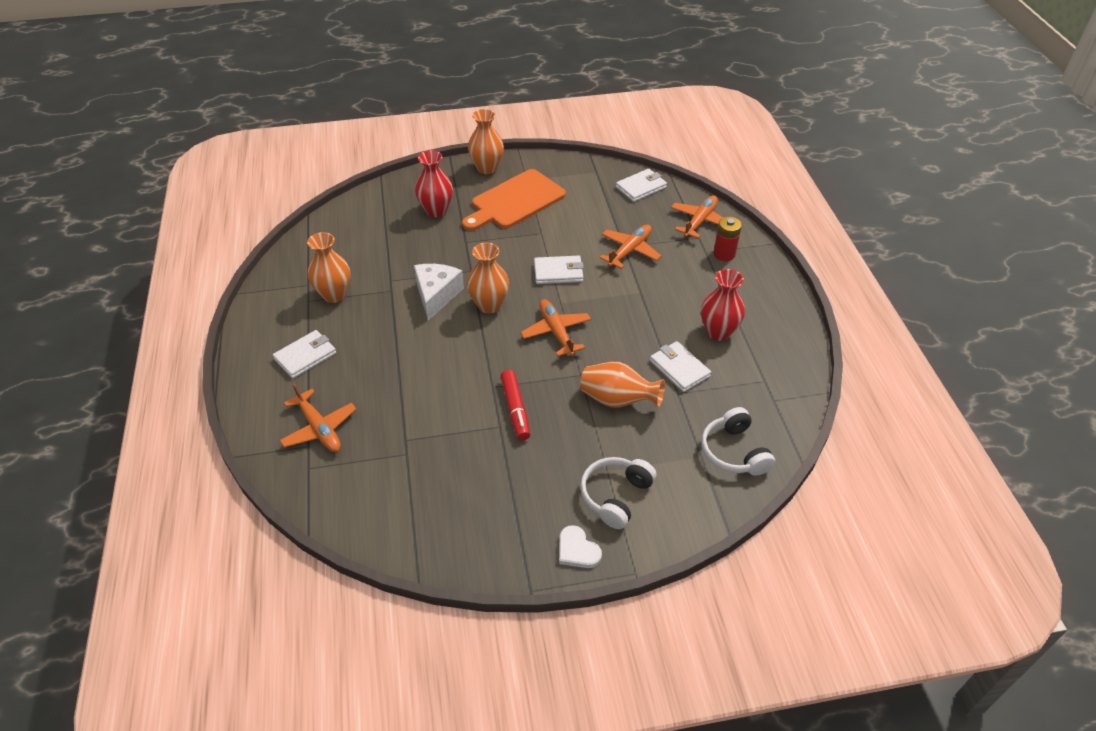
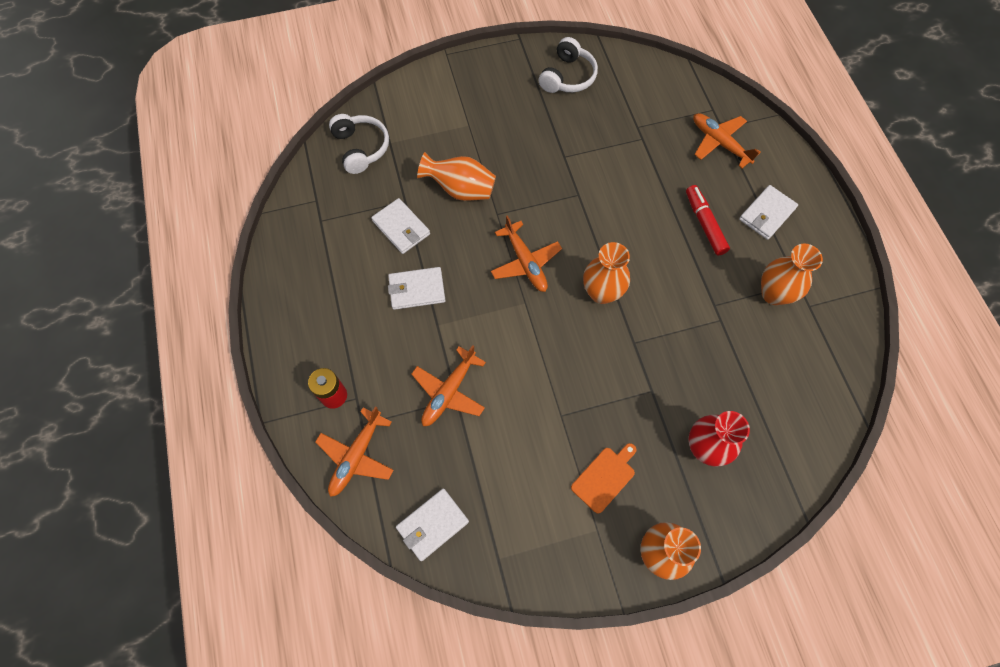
camera: 175 degrees right, 20 degrees up
white cheese [414,264,464,321] -> none
orange cutting board [462,169,566,231] -> orange cutting board [571,443,636,514], size x0.51
red marker [500,370,530,440] -> red marker moved to [686,185,730,256]
white wallet [534,256,584,284] -> white wallet moved to [388,267,446,310]
white heart [559,525,602,568] -> none
white headphones [580,457,656,529] -> white headphones moved to [539,37,598,93]
red vase [701,269,745,341] -> none

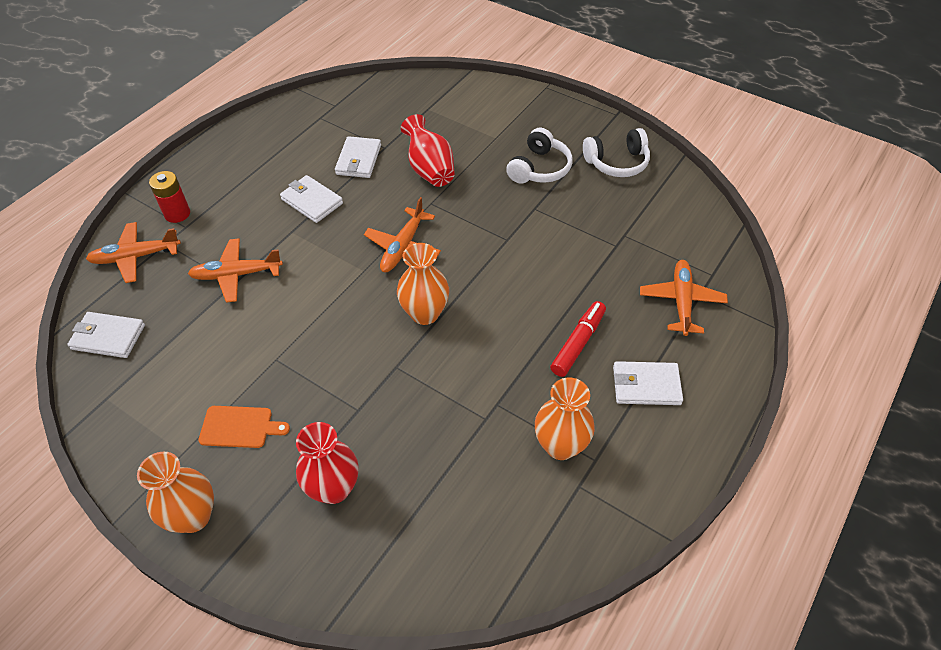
camera: 50 degrees right, 15 degrees down
white headphones [329,114,389,174] -> white headphones moved to [506,128,572,184]
orange vase [417,152,496,201] -> red vase [401,114,455,187]

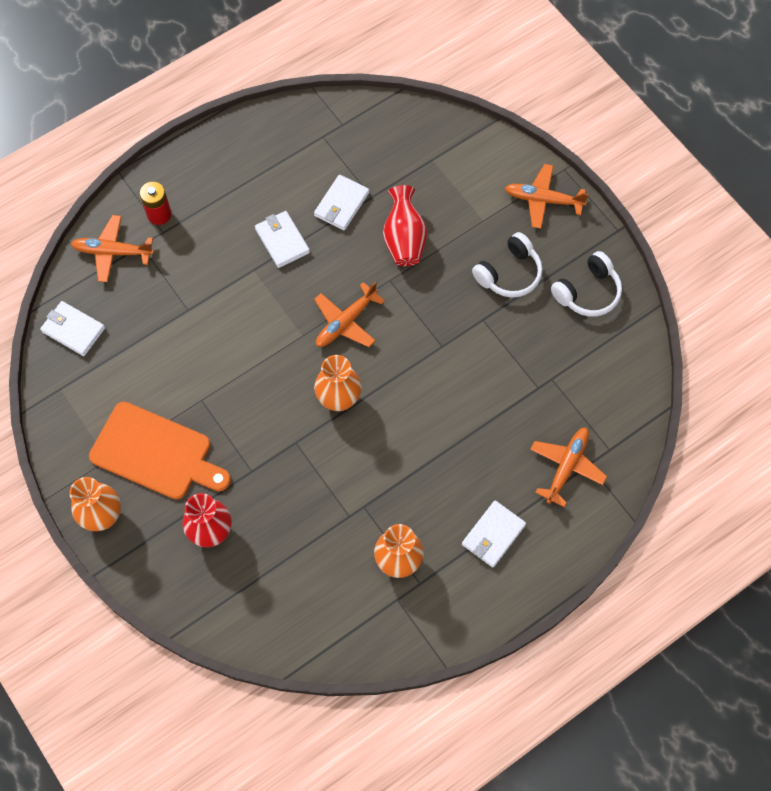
camera: 20 degrees right, 15 degrees up
orange plane [188,238,283,303] -> orange plane moved to [505,164,589,229]
orange cutting board [198,406,290,448] -> orange cutting board [89,402,231,500], size x1.95
red marker [550,301,606,377] -> none
white headphones [583,128,650,177] -> white headphones turned 45 degrees counterclockwise [551,251,622,317]
white wallet [613,361,683,405] -> white wallet turned 75 degrees counterclockwise [462,501,526,567]

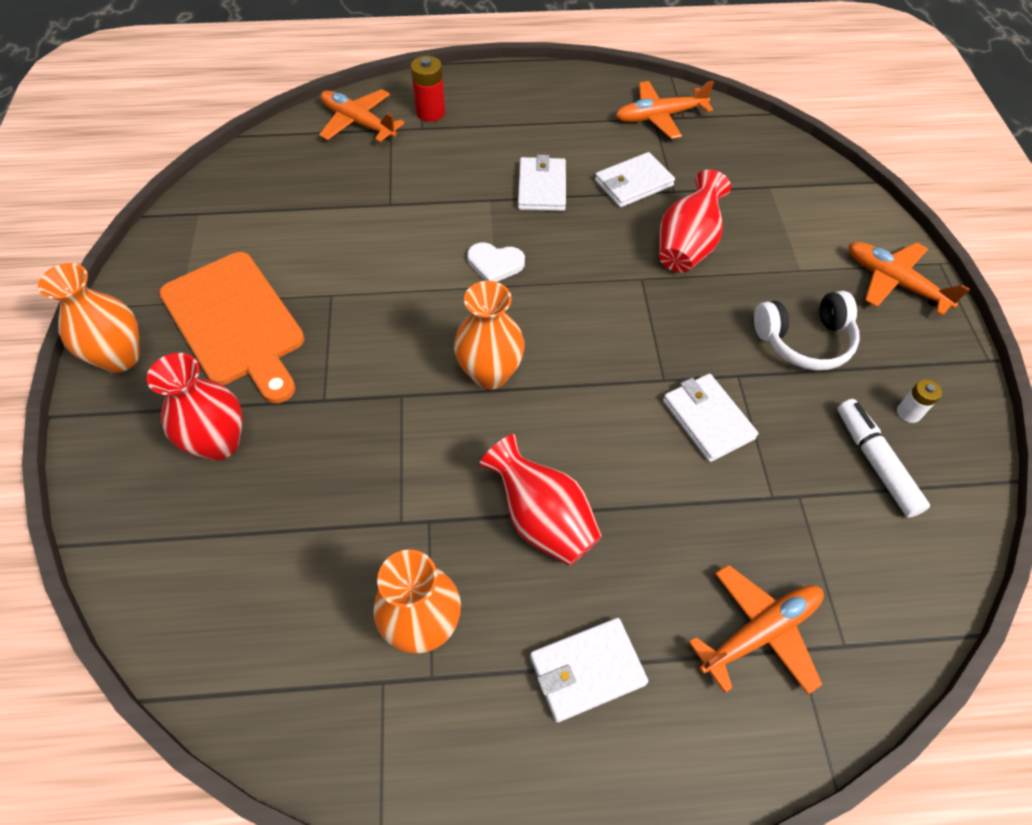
camera: 30 degrees right, 10 degrees down
white wallet [40,301,105,356] -> white wallet moved to [663,374,758,462]
orange plane [314,282,385,347] -> orange plane moved to [615,81,714,139]
white headphones [551,251,622,317] -> white battery [897,379,942,423]
none -> white heart [467,243,525,282]
none -> red vase [479,434,602,566]
none -> white marker [837,399,930,518]

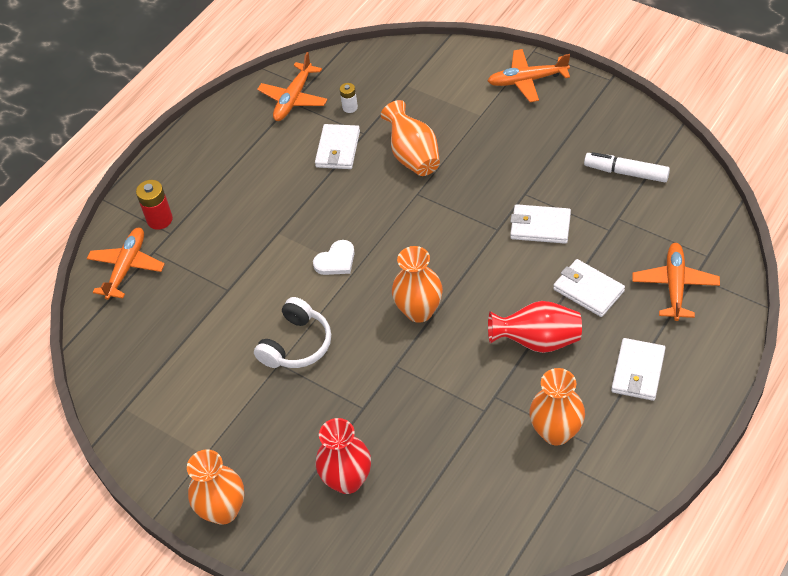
camera: 45 degrees left, 5 degrees down
orange cutting board [159,252,305,403] -> none
orange plane [319,89,405,142] -> orange plane turned 120 degrees clockwise [87,228,165,300]
white wallet [518,155,566,211] -> white wallet moved to [553,259,625,317]
red vase [659,169,731,273] -> orange vase [381,100,440,176]
white headphones [754,291,860,370] -> white headphones moved to [254,297,331,368]
white battery [897,379,942,423] -> white battery moved to [340,83,358,113]

